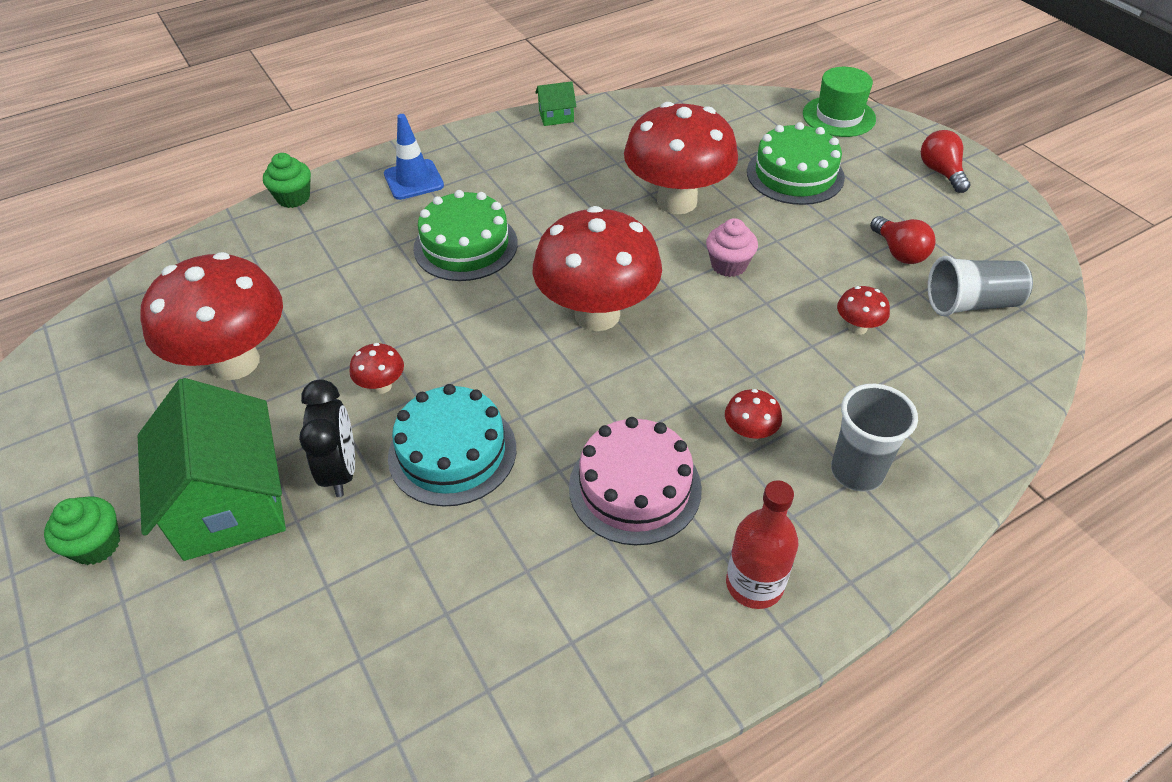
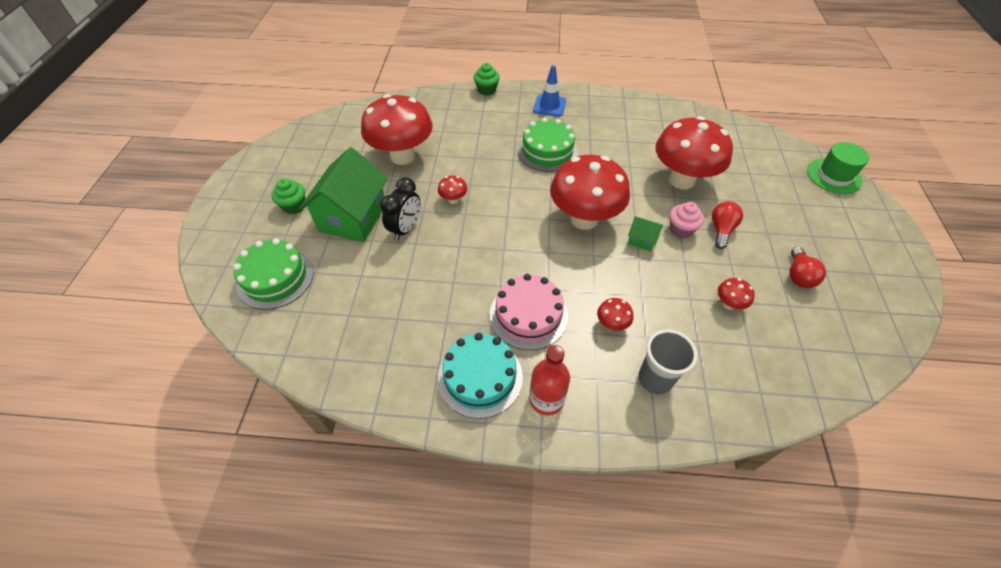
camera: 35 degrees right, 5 degrees up
turquoise cake [388,384,516,507] -> turquoise cake moved to [438,333,523,419]
green house [535,81,577,126] -> green house moved to [627,216,663,252]
green cake [747,122,845,205] -> green cake moved to [233,238,314,310]
red light bulb [921,130,970,193] -> red light bulb moved to [712,201,743,249]
grey cup [928,256,1033,316] -> none

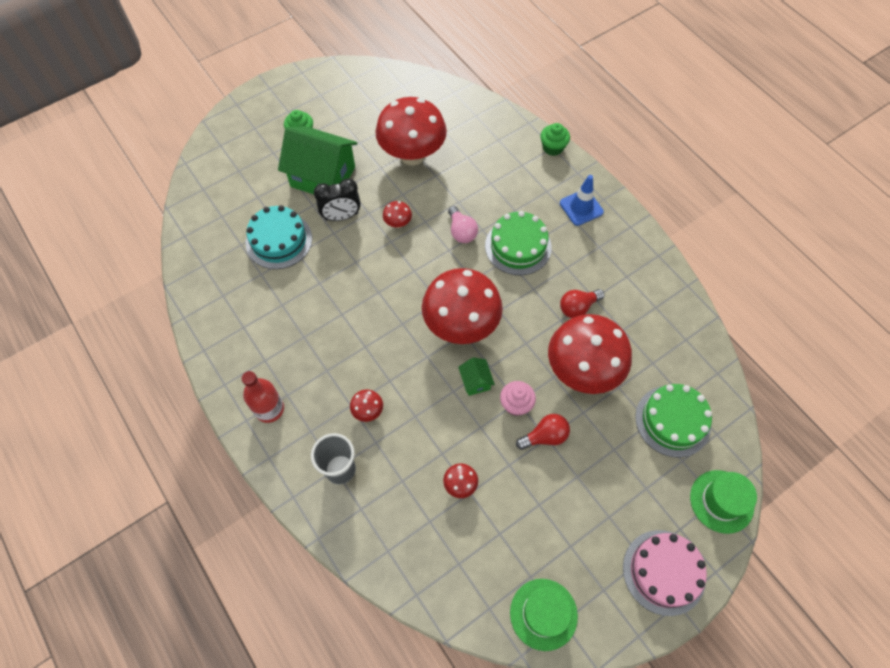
camera: 50 degrees right, 10 degrees up
green cake [233,238,314,310] -> green cake moved to [635,384,712,458]
green house [299,147,388,242] -> green house turned 45 degrees clockwise [278,126,357,194]
turquoise cake [438,333,523,419] -> turquoise cake moved to [246,205,312,269]
pink cake [490,274,568,350] -> pink cake moved to [623,530,707,616]
red light bulb [789,247,826,288] -> red light bulb moved to [560,289,604,318]
none -> pink light bulb [448,206,478,243]
none -> green hat [510,579,578,651]

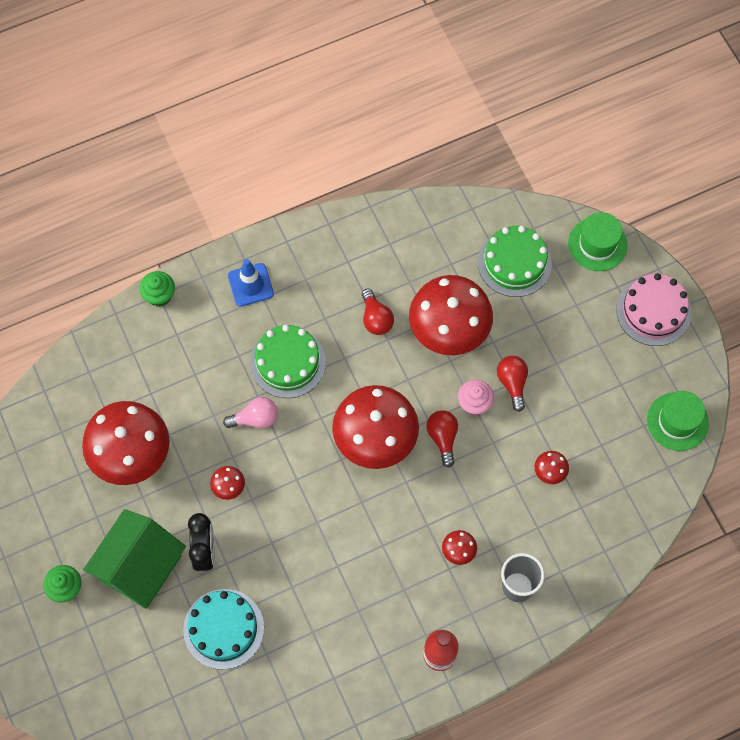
camera: 80 degrees left, 5 degrees up
green house [458,357,495,396] -> red light bulb [426,410,458,468]

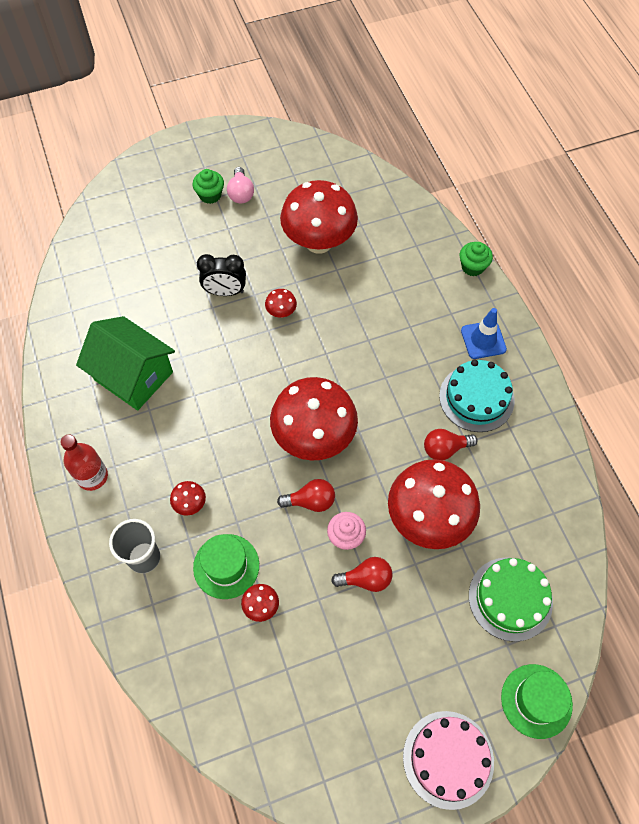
camera: 95 degrees right, 5 degrees down
green house [83,509,186,609] -> green house moved to [76,316,175,411]
turquoise cake [183,589,264,669] -> turquoise cake moved to [439,360,515,432]
pink light bulb [223,397,278,428] -> pink light bulb moved to [227,167,254,203]
green cake [250,325,326,398] -> none
green hat [647,391,709,451] -> green hat moved to [193,534,259,599]

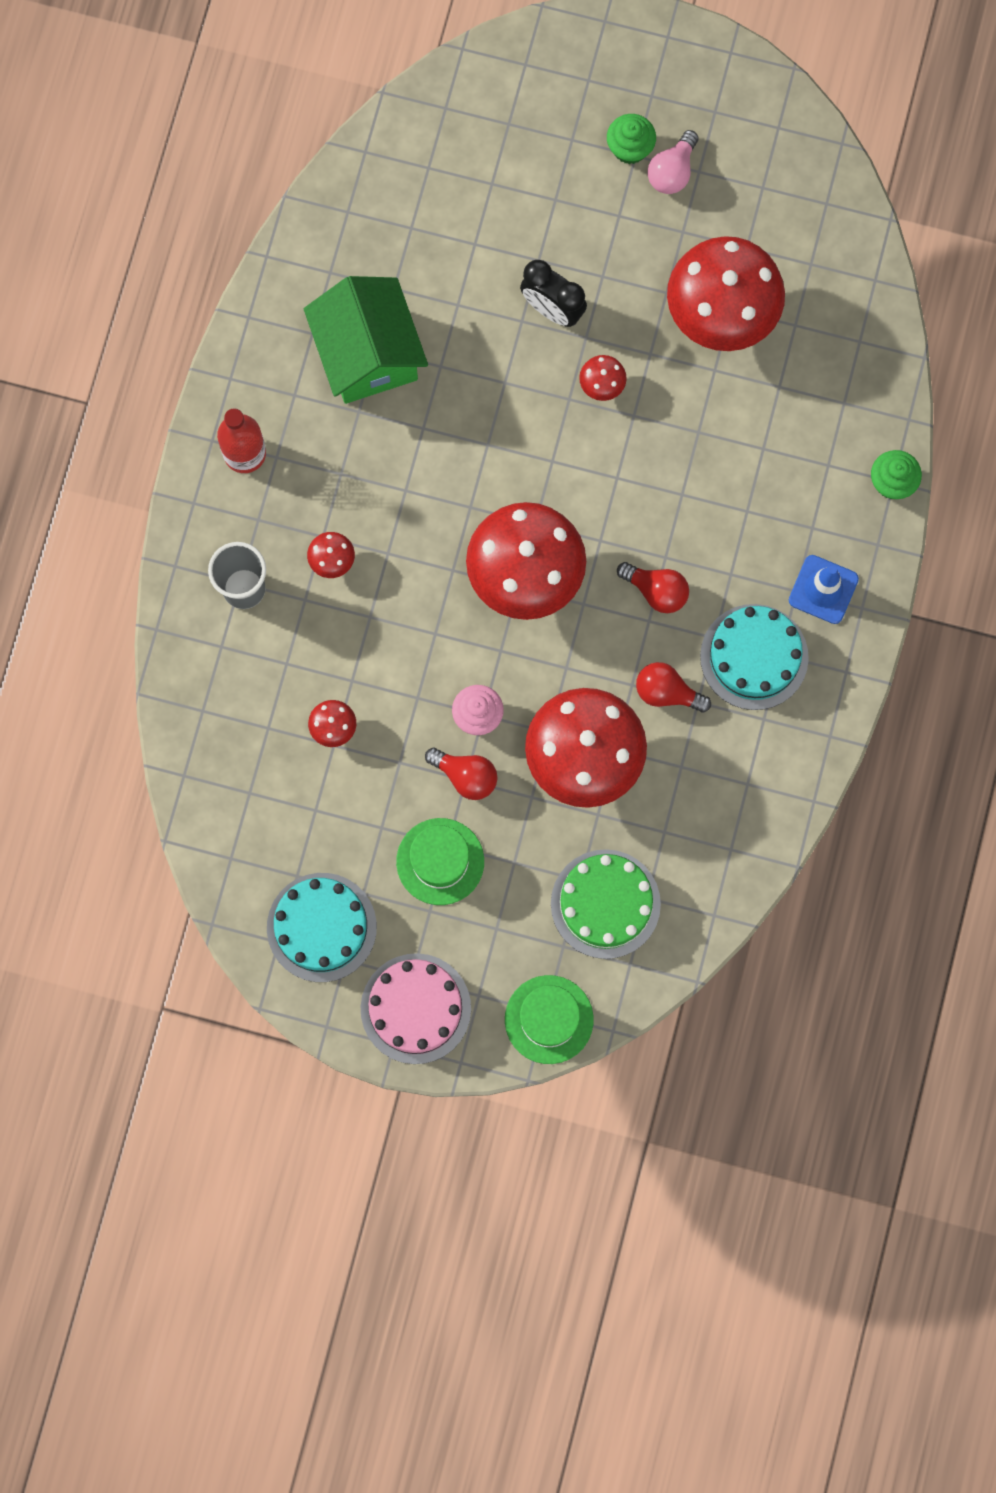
camera: 35 degrees right, 15 degrees up
green hat [193,534,259,599] -> green hat moved to [396,818,484,905]
red light bulb [277,479,335,512] -> red light bulb moved to [617,562,689,613]
none -> turquoise cake [267,873,377,982]

